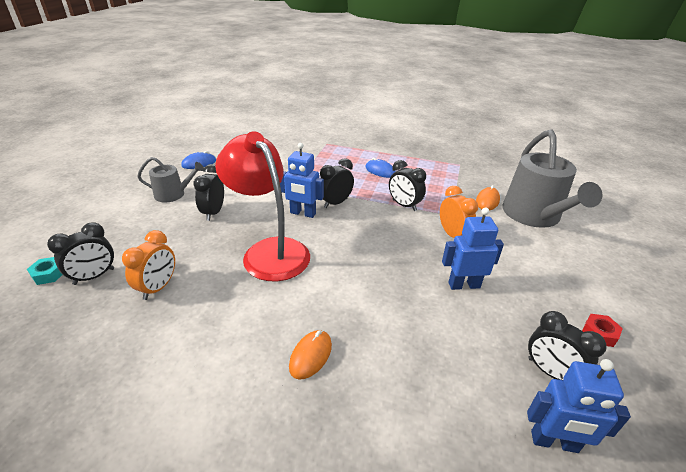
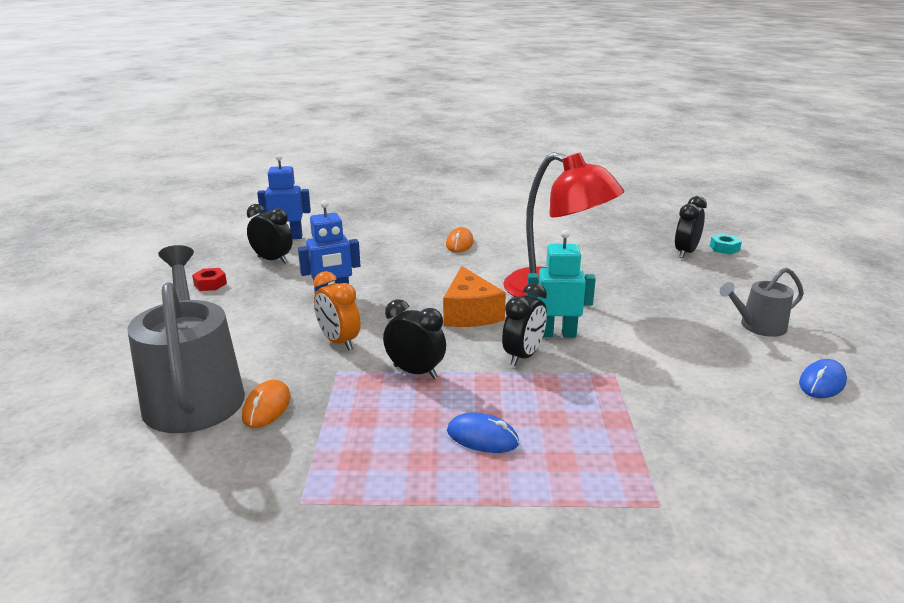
camera: 165 degrees right, 10 degrees down
orange clock [122,230,175,300] -> none
black clock [193,164,224,221] -> none
blue robot [280,143,324,218] -> turquoise robot [527,230,596,338]
none -> orange cheese [443,266,506,327]

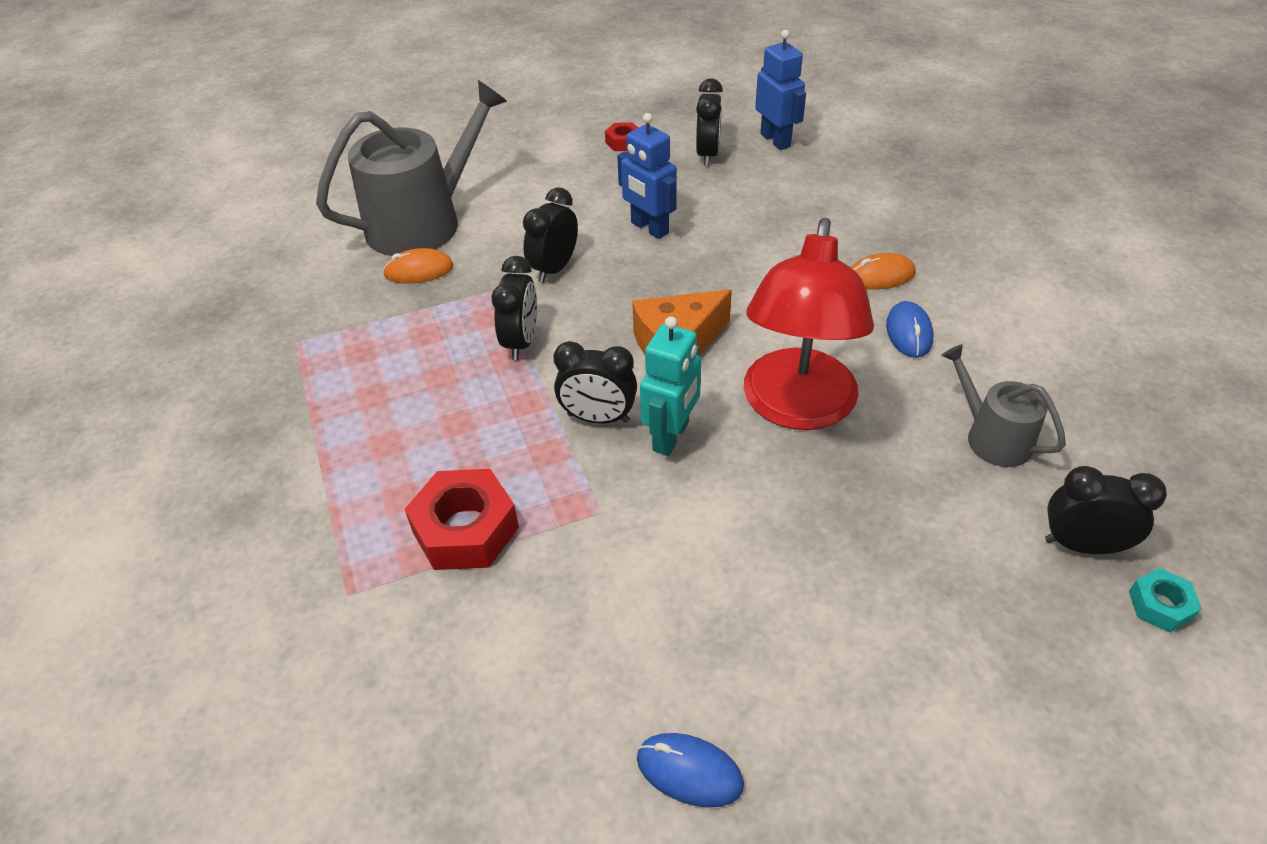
camera: 70 degrees right, 20 degrees up
orange clock [314,271,360,351] -> black clock [523,188,578,283]
blue mouse [447,412,519,453] -> blue mouse moved to [886,301,934,358]
turquoise robot [527,230,596,338] -> turquoise robot turned 45 degrees clockwise [640,316,701,456]
grey watering can [719,267,804,337] -> grey watering can moved to [941,344,1066,467]
none -> red nut [405,469,519,570]

